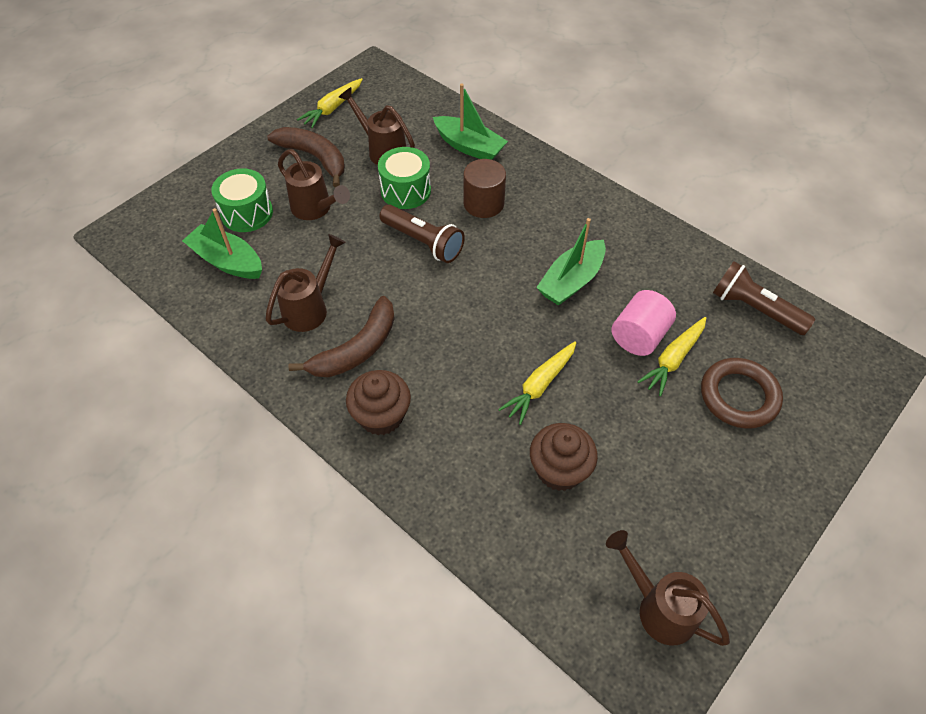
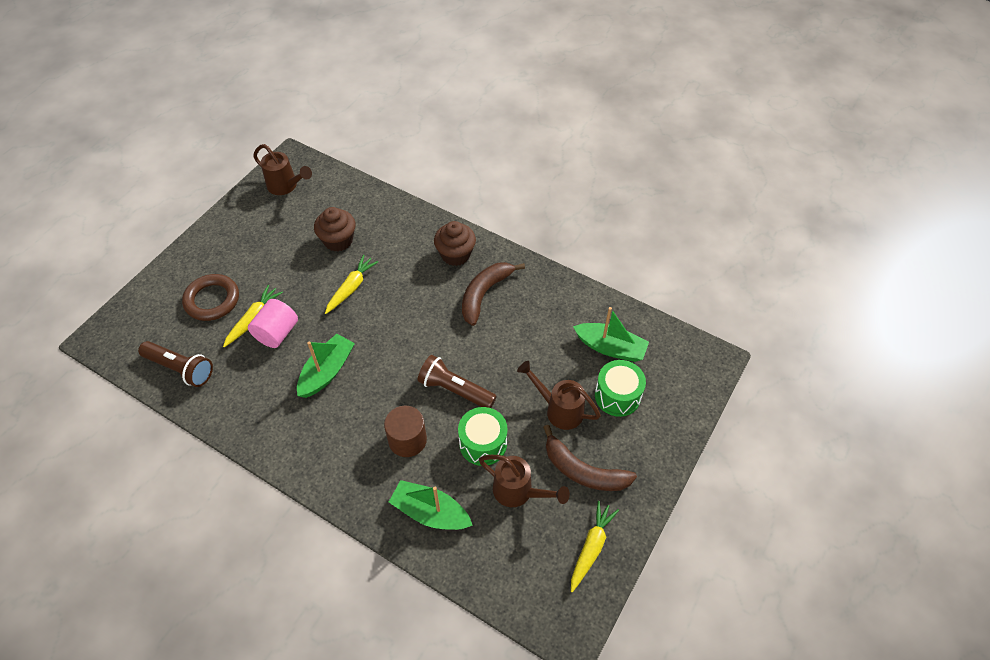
camera: 170 degrees right, 0 degrees up
brown watering can [266,234,346,332] -> none

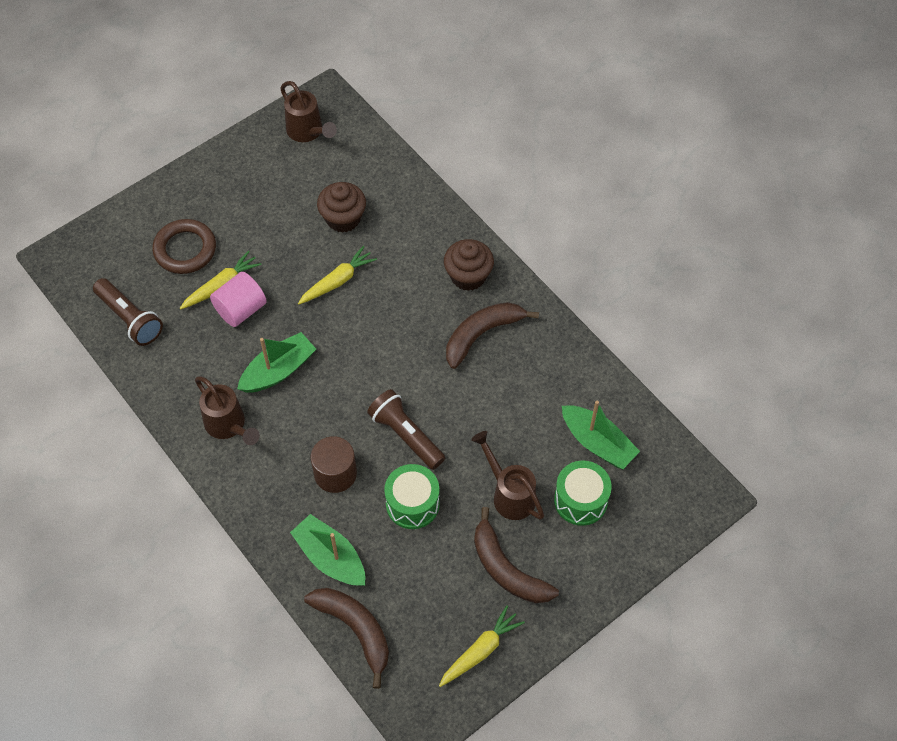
camera: 20 degrees right, 5 degrees up
brown watering can [479,455,570,507] -> brown watering can moved to [195,376,260,445]
none -> brown banana [304,588,389,689]

